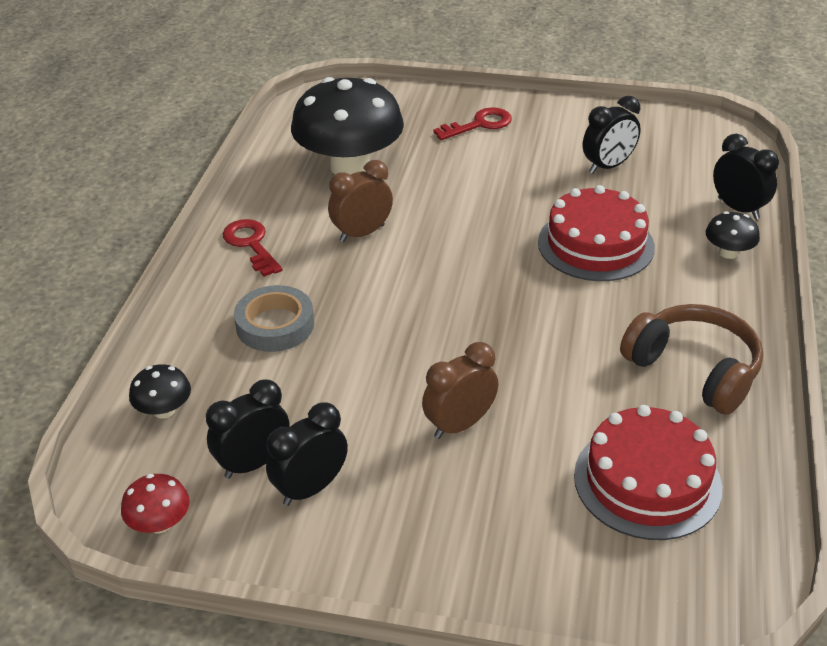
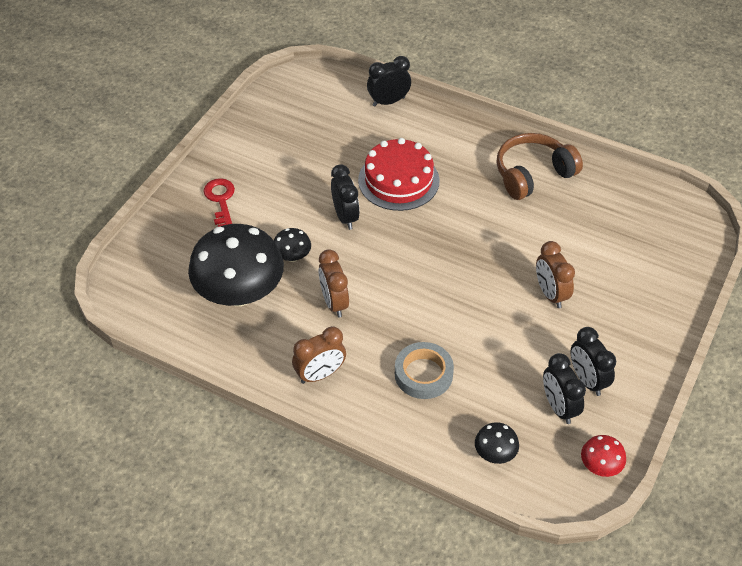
camera: 75 degrees left, 10 degrees up
red key [223,219,283,277] -> brown clock [292,326,346,384]
red cake [574,405,722,540] -> none
black clock [583,96,641,174] -> black clock moved to [331,164,360,230]
black mushroom [706,211,760,259] -> black mushroom moved to [274,228,311,262]

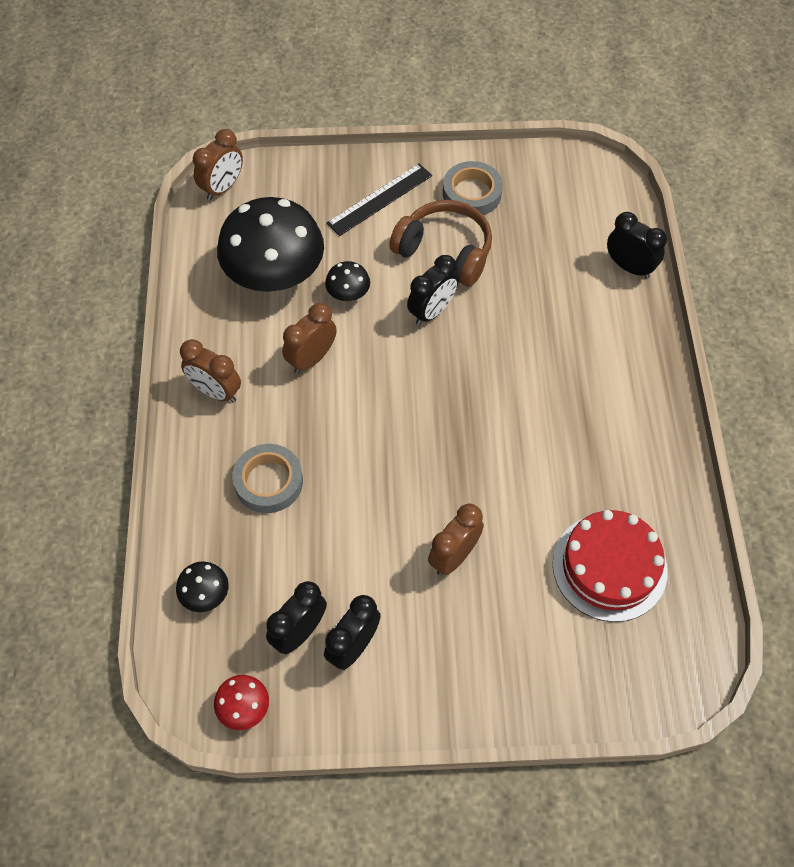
camera: 60 degrees right, 10 degrees up
red key [203,178,235,227] -> black ruler [327,163,432,236]
red cake [358,138,439,211] -> red cake moved to [553,510,668,622]
brown headphones [497,133,583,200] -> brown headphones moved to [389,200,492,287]
none -> brown clock [193,129,243,200]
none -> grey tape [443,161,503,216]

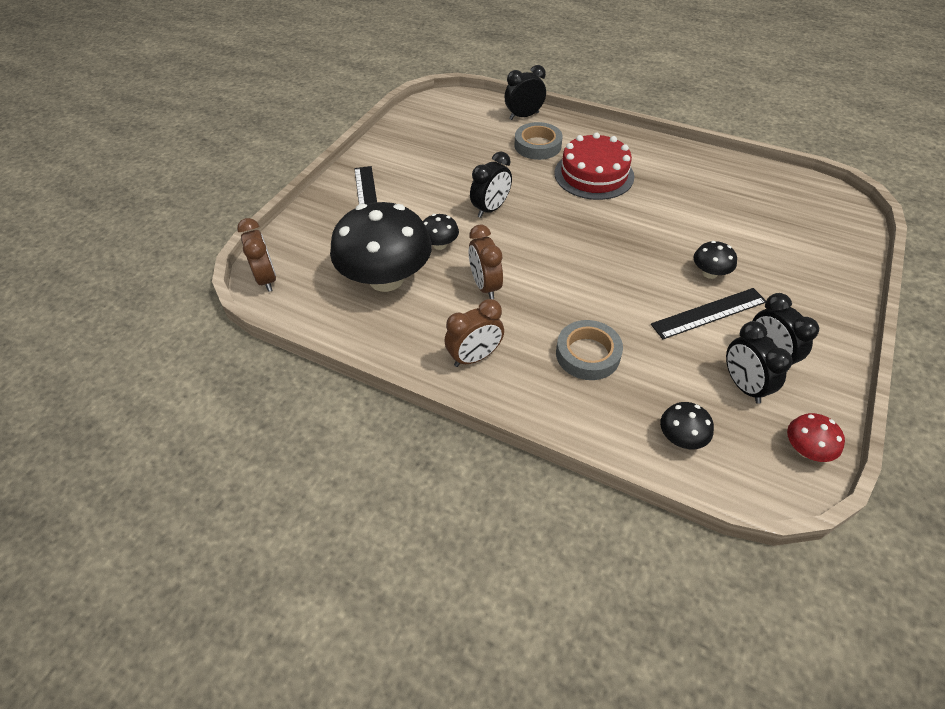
camera: 60 degrees left, 10 degrees down
brown headphones [389,200,492,287] -> none
black clock [407,255,458,325] -> black clock turned 60 degrees clockwise [470,151,512,218]
brown clock [428,504,484,576] -> black mushroom [694,241,737,279]
grey tape [443,161,503,216] -> grey tape moved to [514,122,563,160]
red cake [553,510,668,622] -> red cake moved to [555,132,634,200]
none -> black ruler [651,288,766,339]

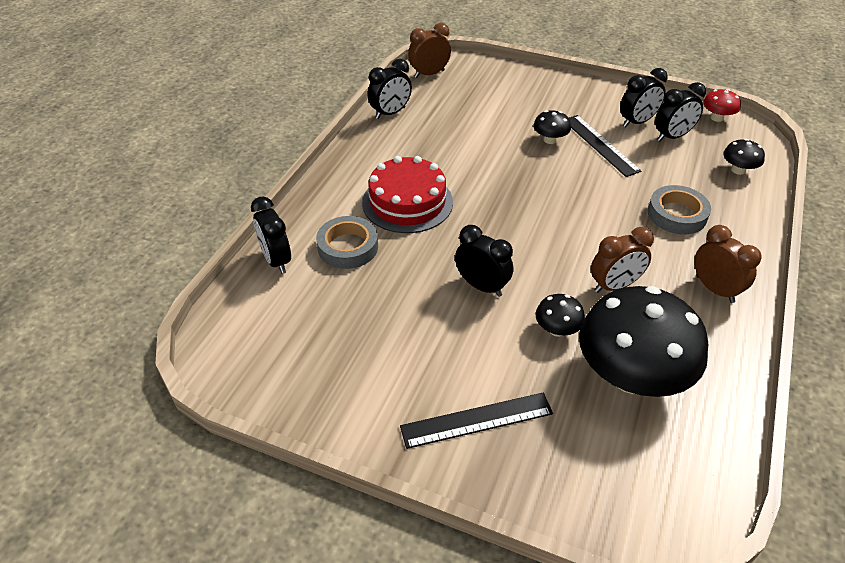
camera: 95 degrees left, 5 degrees down
brown clock [237,218,276,292] -> brown clock moved to [408,23,451,78]
none -> black clock [368,59,412,119]

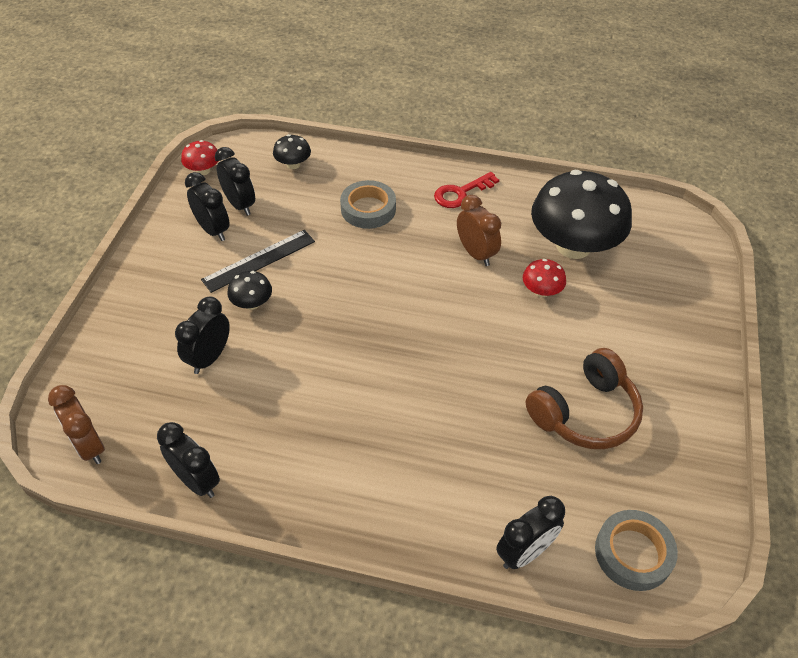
camera: 100 degrees left, 5 degrees up
grey tape [316,216,378,269] -> grey tape moved to [595,510,678,591]
red cake [362,156,453,233] -> none
black ruler [400,392,553,449] -> none
black clock [455,225,513,297] -> black clock moved to [175,297,230,374]
black mushroom [536,294,585,337] -> red mushroom [523,259,566,297]
brown clock [695,225,762,303] -> red key [434,172,499,208]
none -> brown headphones [526,348,643,449]

